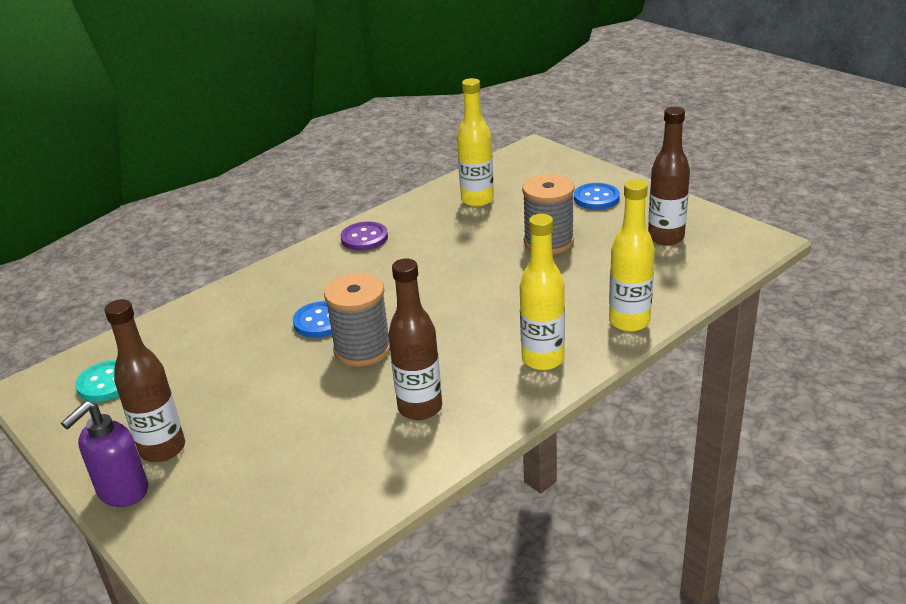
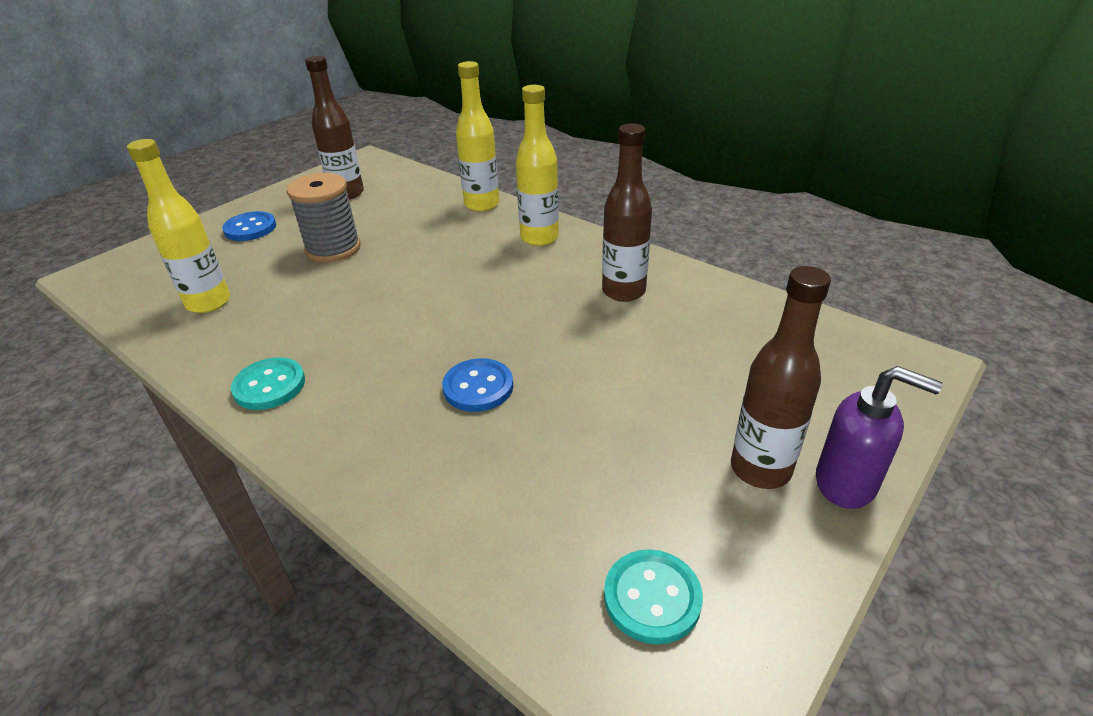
camera: 100 degrees left, 5 degrees up
grey spool [324,273,390,367] -> none
purple button [341,221,388,251] -> turquoise button [231,357,305,410]

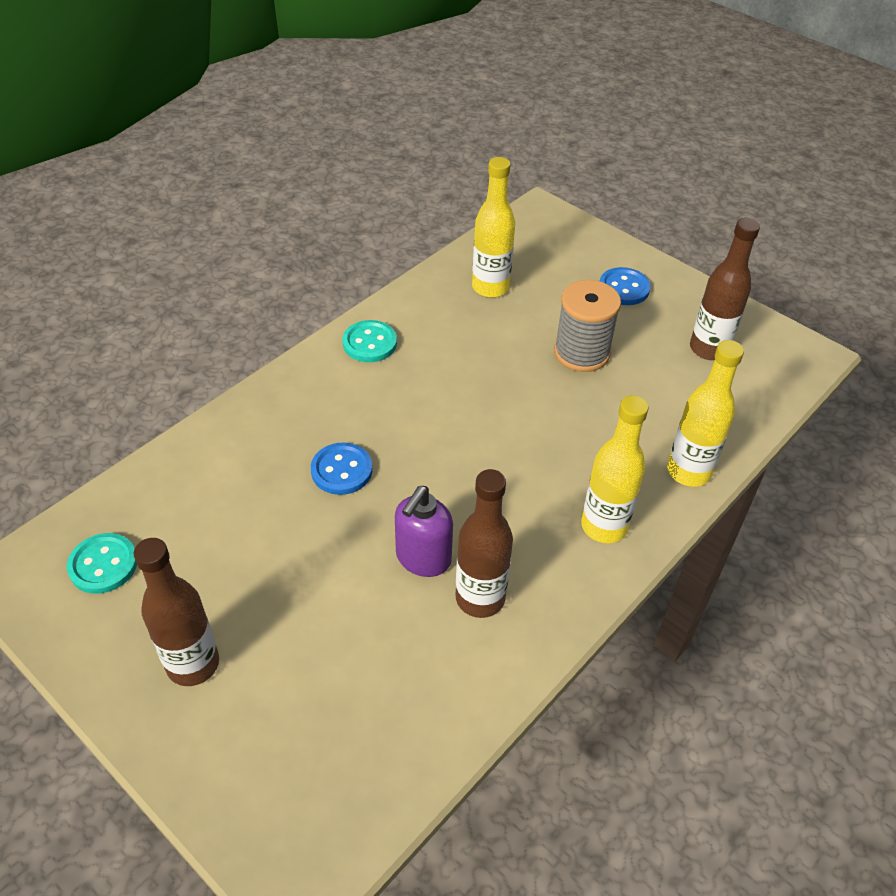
camera: 90 degrees right, 10 degrees up
purple soap dispenser [816,366,943,509] -> purple soap dispenser moved to [395,486,453,577]

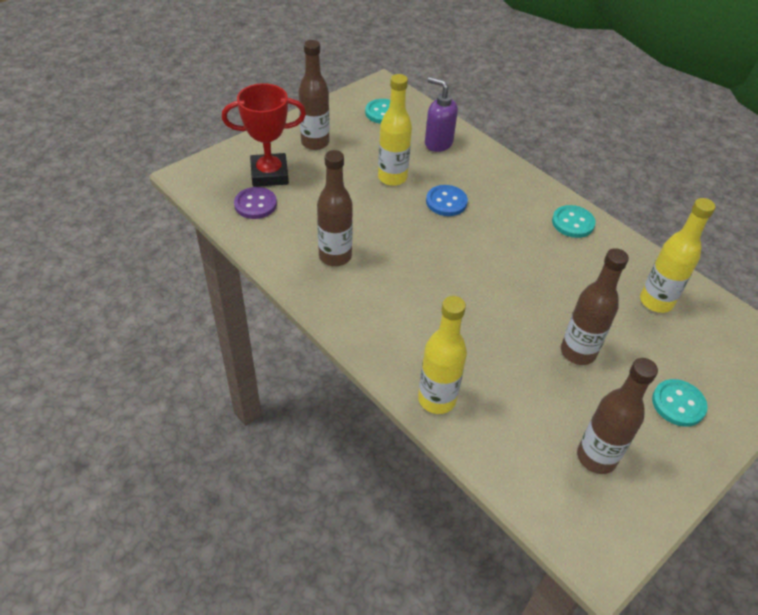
camera: 95 degrees right, 0 degrees up
purple soap dispenser [395,486,453,577] -> purple soap dispenser moved to [425,77,458,152]
grey spool [554,280,621,372] -> brown bottle [561,248,629,365]
yellow bottle [581,395,649,543] -> yellow bottle moved to [378,74,412,186]
blue button [600,267,651,305] -> turquoise button [652,379,708,427]
none -> red trophy [222,83,306,187]
none -> purple button [234,187,277,219]

